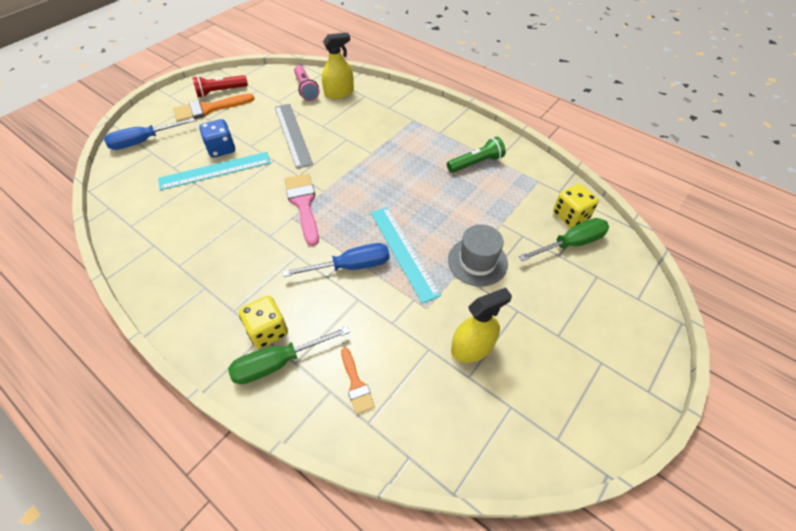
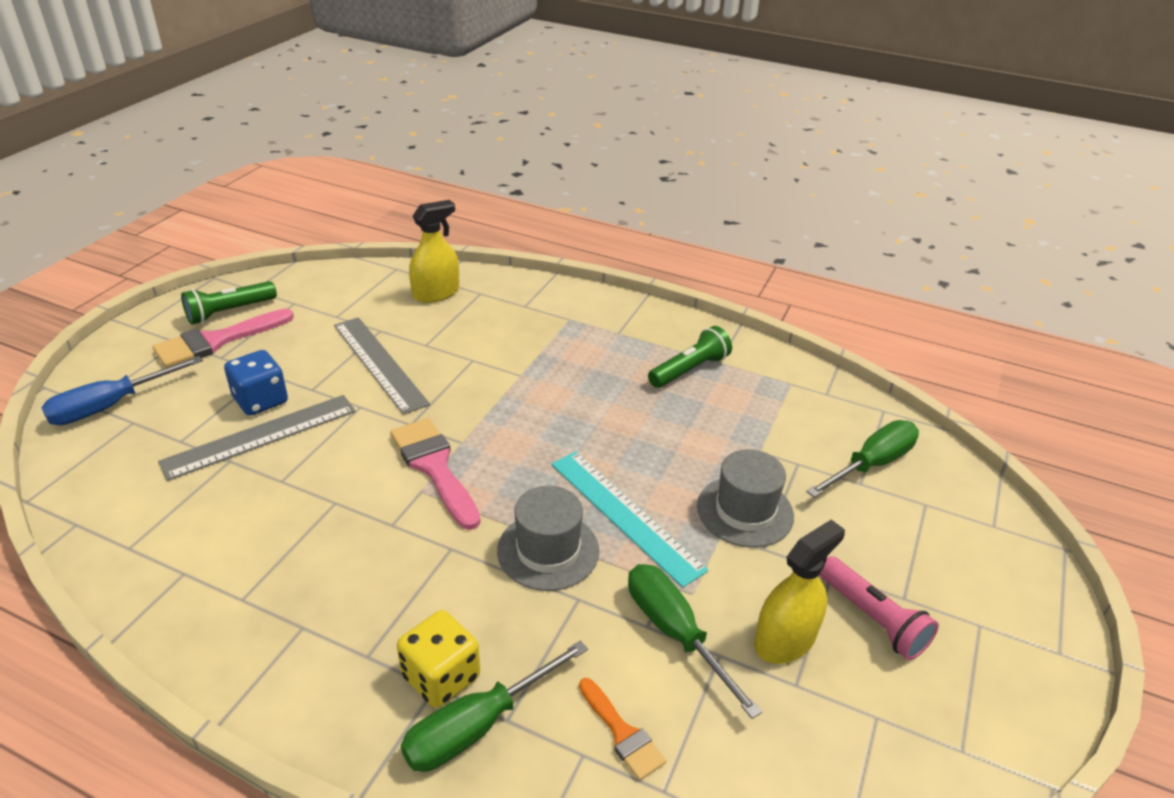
camera: 15 degrees left, 15 degrees down
turquoise ruler [158,152,271,190] -> grey ruler [158,395,356,481]
orange brush [173,93,254,122] -> pink brush [153,309,294,368]
red flashlight [192,75,248,98] -> green flashlight [181,281,277,325]
blue screwdriver [282,243,390,277] -> grey hat [497,486,599,591]
pink flashlight [294,65,319,101] -> pink flashlight moved to [820,556,939,660]
yellow dice [553,184,599,228] -> none
none -> green screwdriver [628,564,762,719]

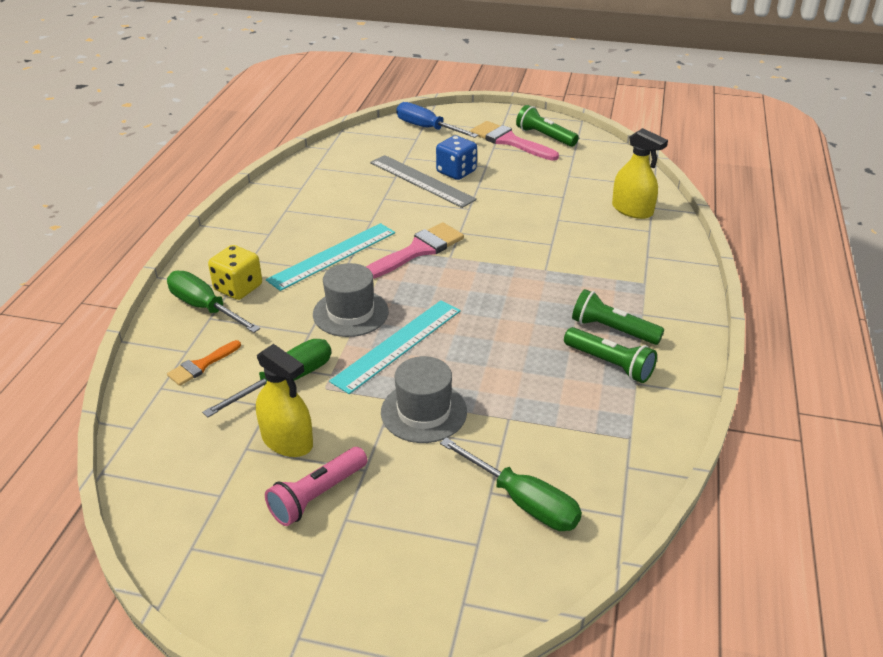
camera: 80 degrees right, 0 degrees up
grey ruler [334,317,430,415] -> none
none -> turquoise ruler [266,223,395,291]
none -> green flashlight [572,289,664,345]

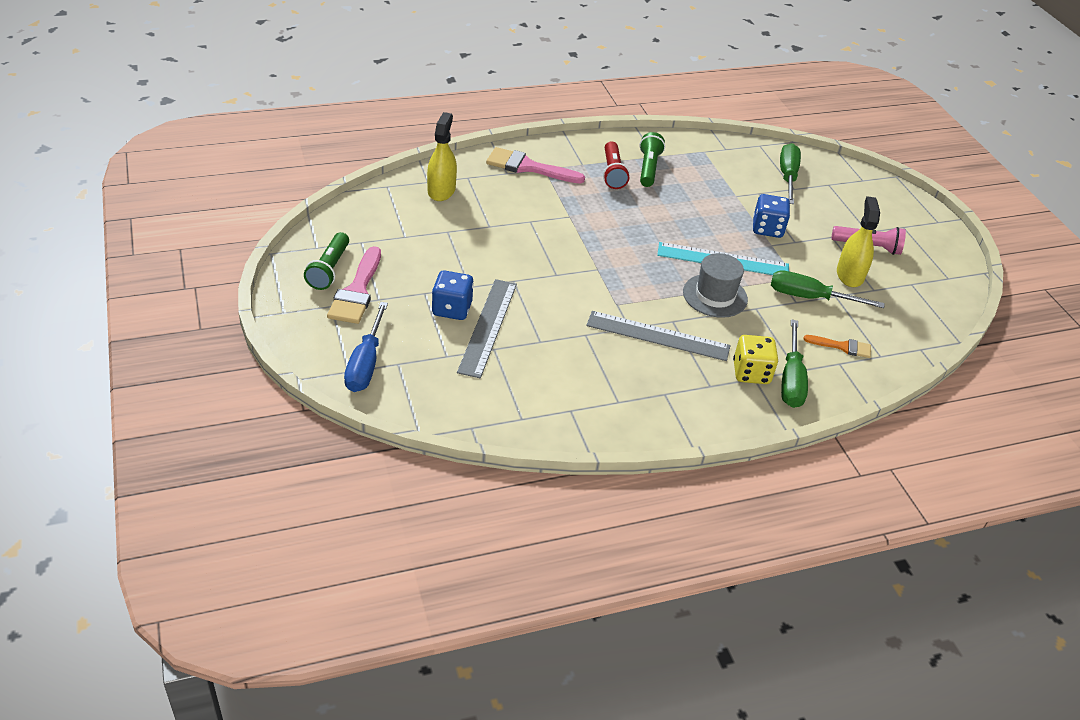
camera: 125 degrees left, 5 degrees up
turquoise ruler [266,223,395,291] -> grey ruler [586,311,730,361]
pink brush [366,222,464,279] -> pink brush moved to [486,147,585,184]
grey hat [381,356,467,443] -> blue dice [753,194,790,238]
green flashlight [572,289,664,345] -> red flashlight [603,141,630,189]

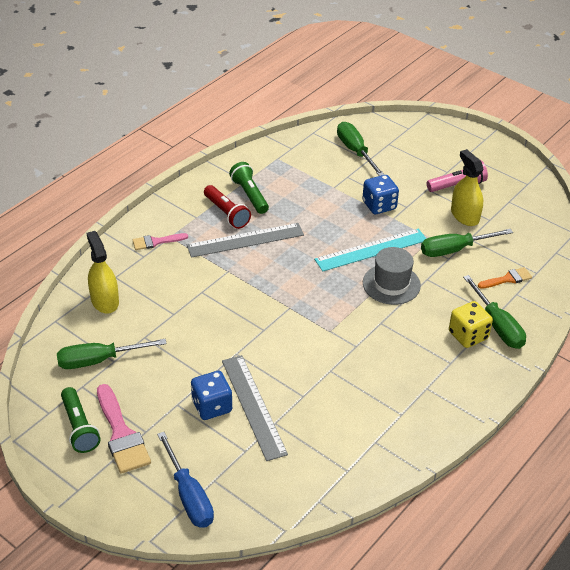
camera: 30 degrees left, 0 degrees up
pink brush [486,147,585,184] -> pink brush [133,233,188,250], size x0.58
grey ruler [586,311,730,361] -> grey ruler moved to [187,223,304,258]
none -> green screwdriver [57,339,167,369]

